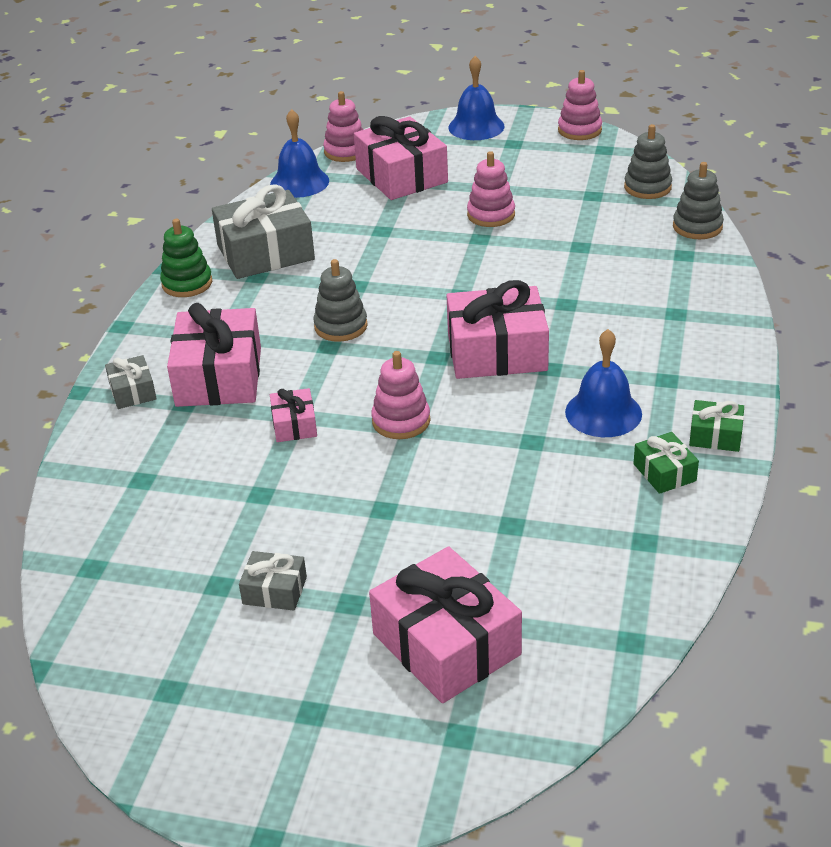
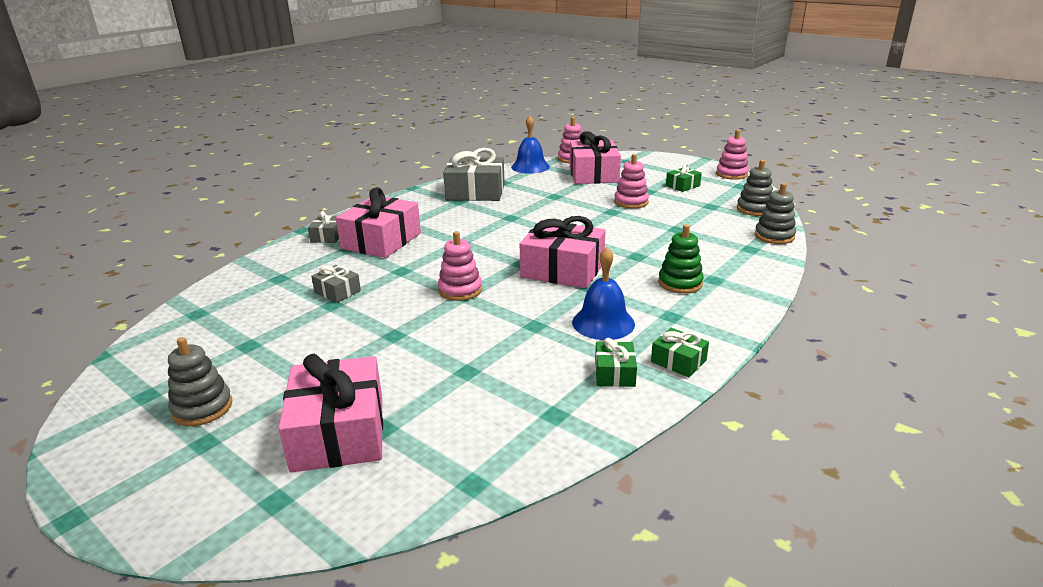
camera: 25 degrees right, 10 degrees down
green stacking toy [160,219,212,297] -> green stacking toy moved to [658,224,704,294]
grey gift [239,551,307,611] -> grey gift moved to [311,265,361,303]
pink gift [270,388,317,442] -> none
grey stacking toy [313,259,368,342] -> grey stacking toy moved to [168,337,232,426]
blue bell [448,56,505,140] -> none
none -> green gift [666,164,702,192]

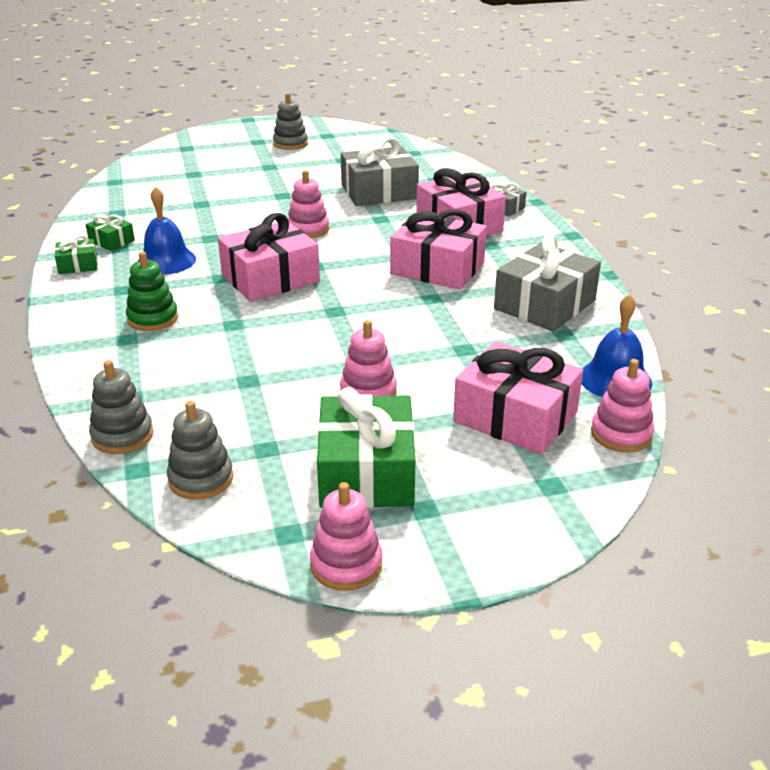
camera: 125 degrees right, 5 degrees up
pink gift [278,354,383,473] -> pink gift moved to [390,209,487,289]
grey gift [311,265,361,303] -> grey gift [341,137,419,206], size x2.04
green gift [666,164,702,192] -> green gift [317,387,415,508], size x2.04

